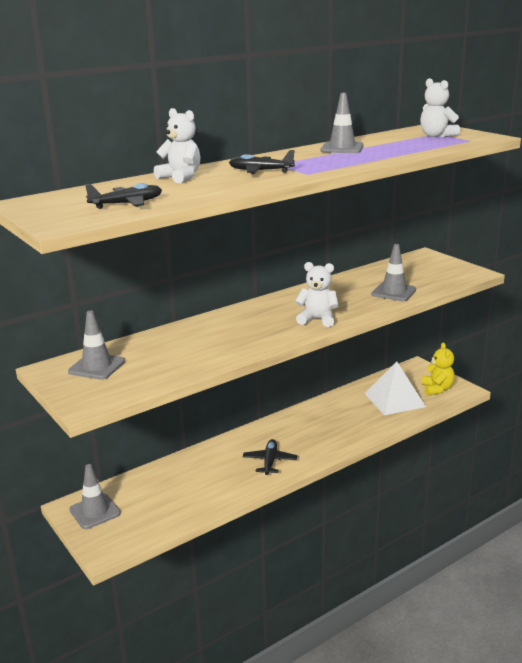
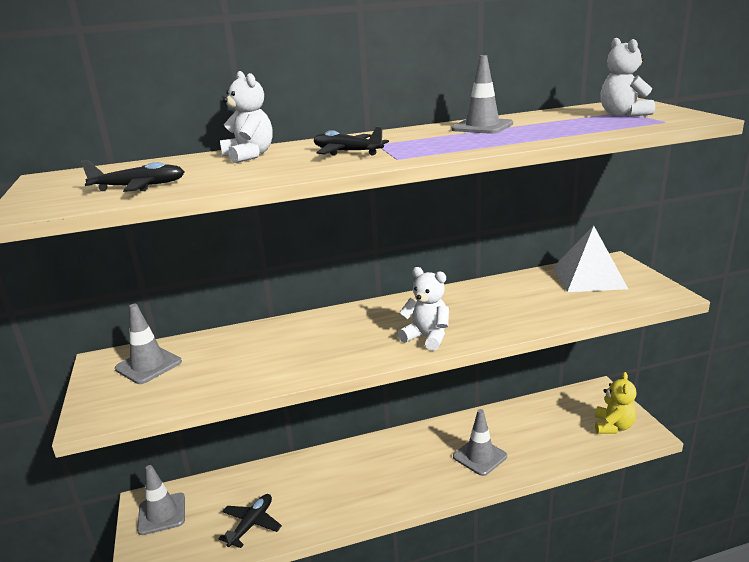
camera: 20 degrees right, 0 degrees up
black plane [243,439,298,475] -> black plane moved to [218,494,282,548]
white pyramid [364,362,426,415] -> white pyramid moved to [553,226,628,292]
grey traffic cone [371,244,416,301] -> grey traffic cone moved to [453,409,507,476]

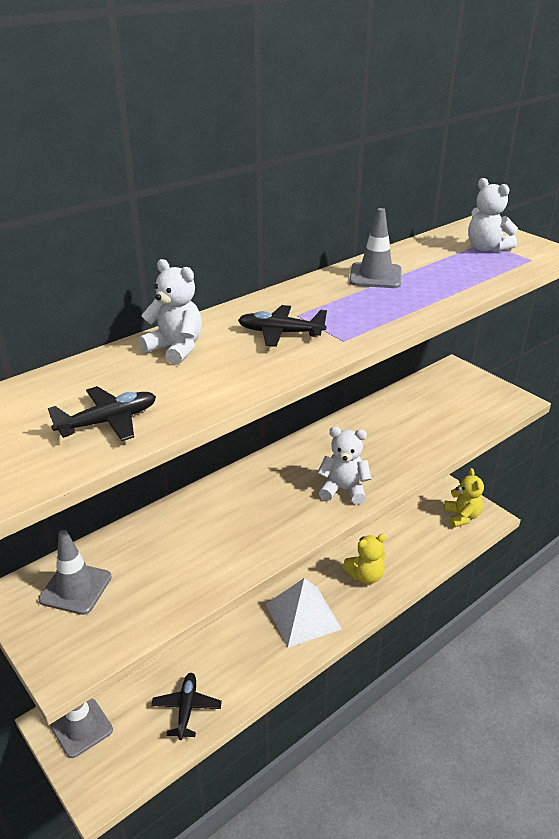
camera: 25 degrees left, 10 degrees up
grey traffic cone [453,409,507,476] -> yellow teddy bear [342,534,386,584]
white pyramid [553,226,628,292] -> white pyramid moved to [266,578,342,648]

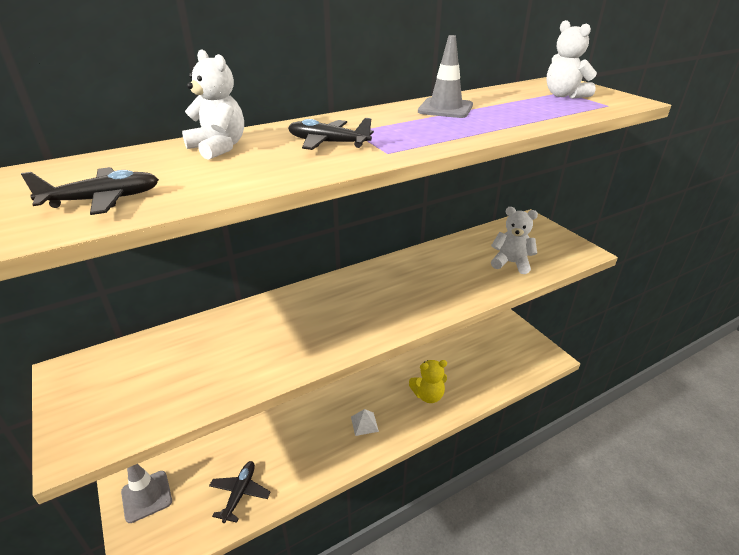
camera: 10 degrees right, 0 degrees up
grey traffic cone [38,530,112,615] -> none
white pyramid [266,578,342,648] -> white pyramid [351,409,379,436], size x0.46
white teddy bear [317,427,371,504] -> white teddy bear moved to [491,207,538,274]
yellow teddy bear [444,468,484,528] -> none

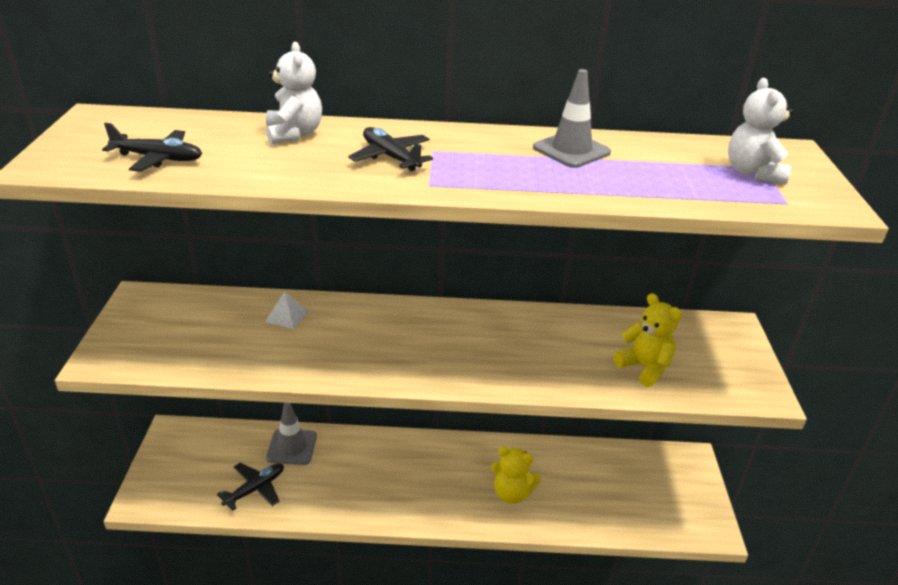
camera: 30 degrees right, 0 degrees up
grey traffic cone [121,464,172,523] -> grey traffic cone moved to [266,403,317,465]
white pyramid [351,409,379,436] -> white pyramid moved to [265,291,309,329]
white teddy bear [491,207,538,274] -> yellow teddy bear [613,293,682,387]

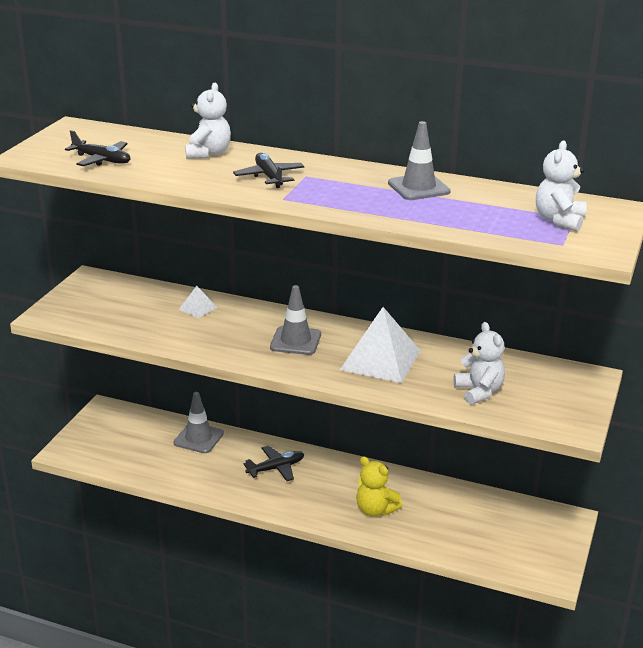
camera: 20 degrees right, 5 degrees down
black plane [217,463,284,511] -> black plane moved to [243,446,304,481]
yellow teddy bear [613,293,682,387] -> white teddy bear [453,322,505,405]
none -> grey traffic cone [270,285,321,355]
none -> white pyramid [340,307,421,383]

